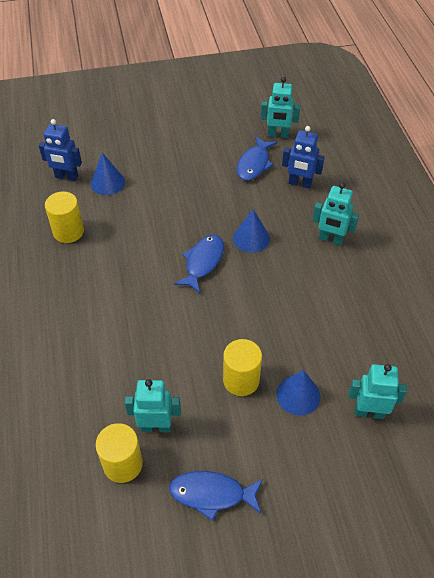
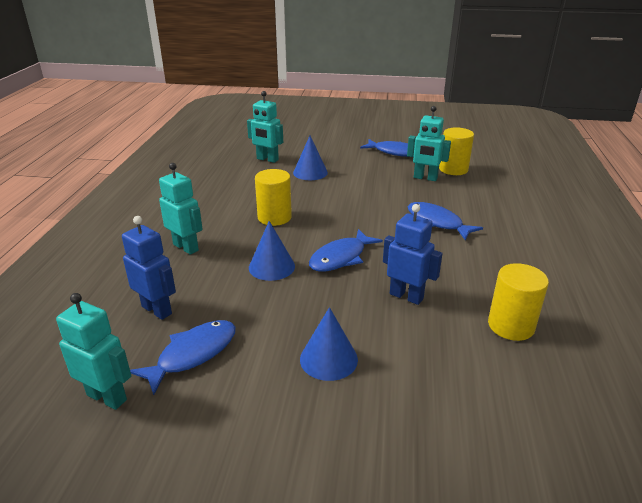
camera: 160 degrees left, 20 degrees down
blue robot [39,119,82,181] -> blue robot moved to [383,204,443,305]
blue cone [90,153,125,195] -> blue cone moved to [300,307,358,381]
yellow cylinder [223,339,262,396] -> yellow cylinder moved to [255,169,292,226]
none -> blue fish [408,202,483,240]

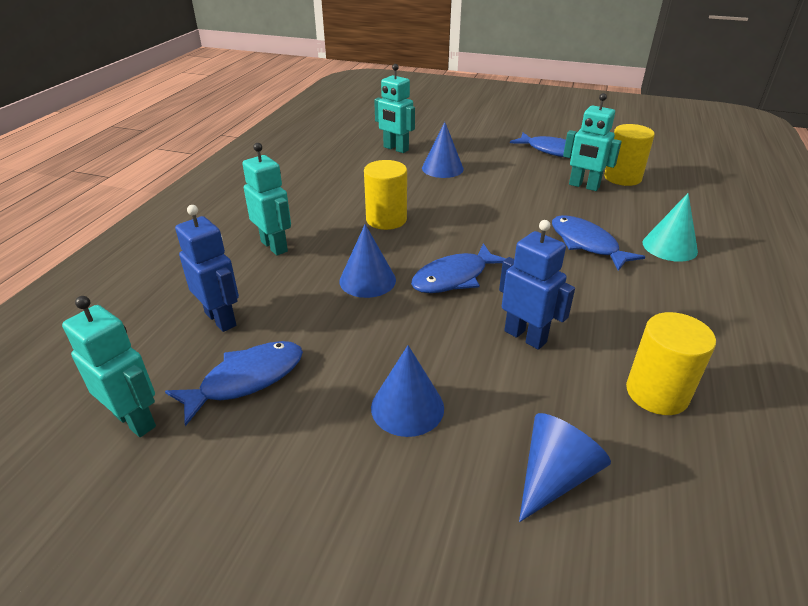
camera: 10 degrees right, 5 degrees up
none -> blue cone [519,413,611,522]
none -> turquoise cone [643,193,698,262]

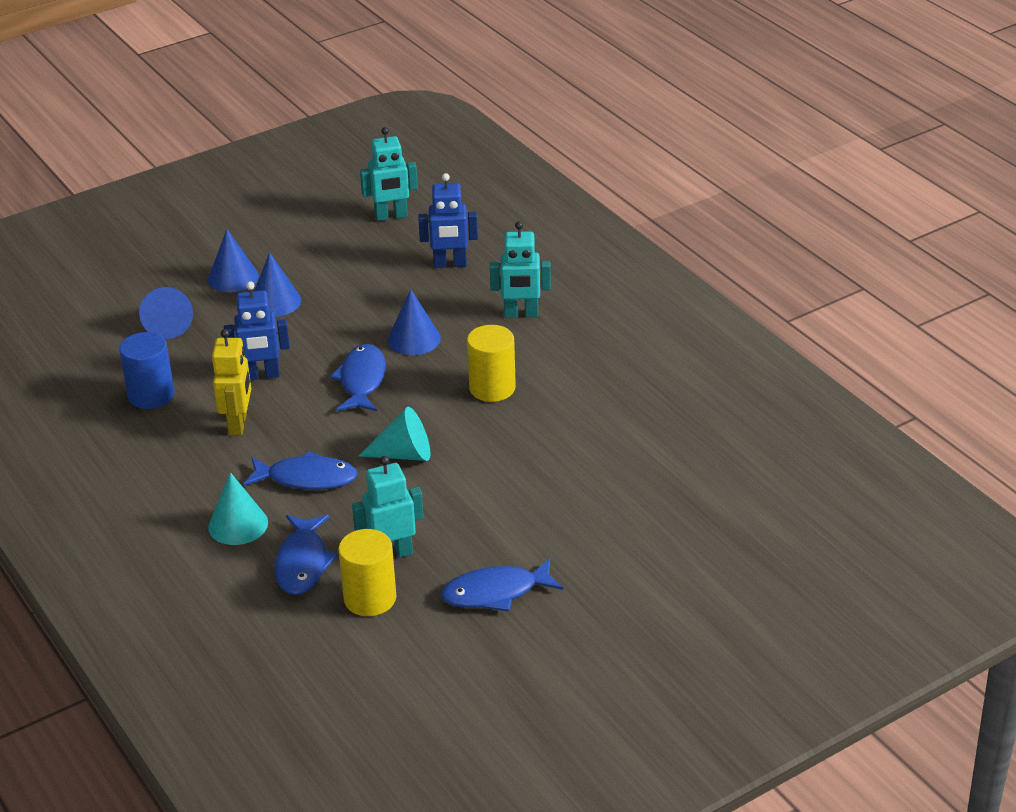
camera: 130 degrees right, 0 degrees up
blue fish [165,341,303,426] -> blue fish moved to [275,515,338,595]
turquoise robot [374,64,415,153] -> none
blue cone [422,122,464,178] -> blue cone moved to [208,229,259,293]
yellow cylinder [626,312,716,415] -> blue cylinder [119,332,175,409]
none -> yellow robot [212,329,251,435]
none -> turquoise cone [359,407,430,461]

